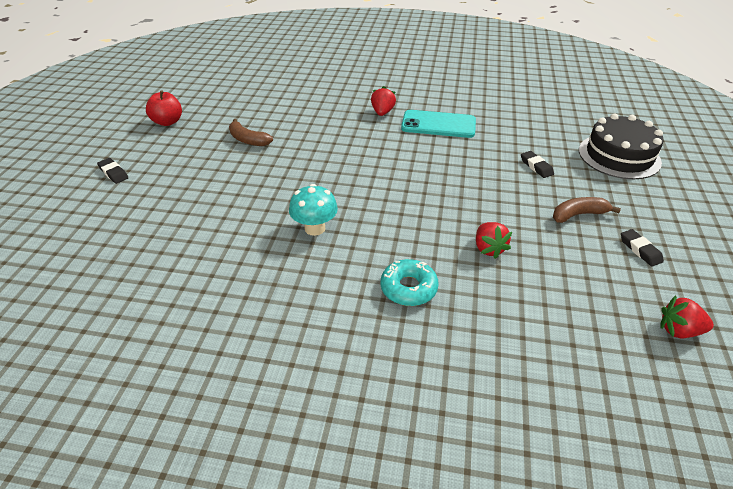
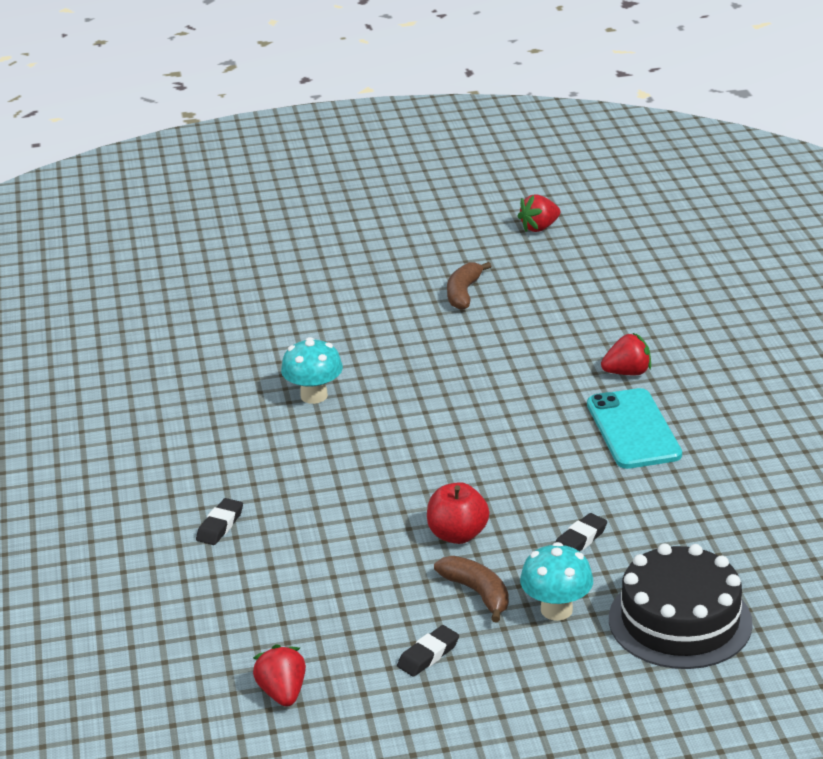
camera: 70 degrees right, 10 degrees down
black eraser [97,158,128,184] -> black eraser moved to [196,498,243,545]
red apple [146,90,182,126] -> red apple moved to [427,482,489,544]
turquoise donut [381,259,439,306] -> none
red strawberry [476,222,512,259] -> red strawberry moved to [517,194,560,232]
none -> turquoise mushroom [520,542,593,621]

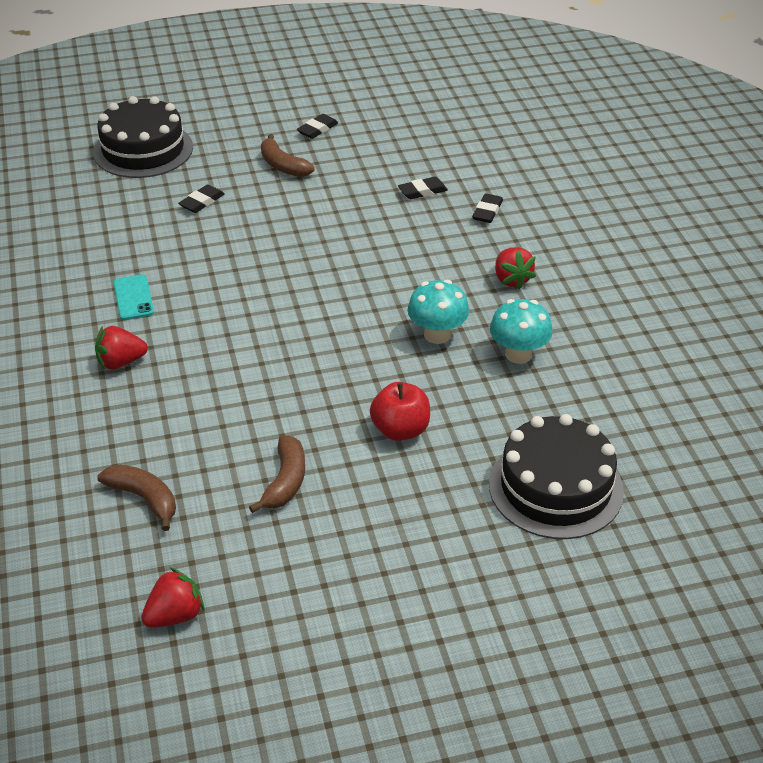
camera: 175 degrees right, 10 degrees up
red strawberry [253,644,306,707] -> red strawberry moved to [495,247,536,290]
red apple [427,482,489,544] -> red apple moved to [370,382,430,441]
turquoise mushroom [520,542,593,621] -> turquoise mushroom moved to [490,299,553,364]
turquoise phone [587,388,682,469] -> turquoise phone [113,275,154,320], size x0.56
none -> brown banana [97,465,176,531]
none -> black eraser [398,177,448,199]
none -> black cake [489,414,624,539]

